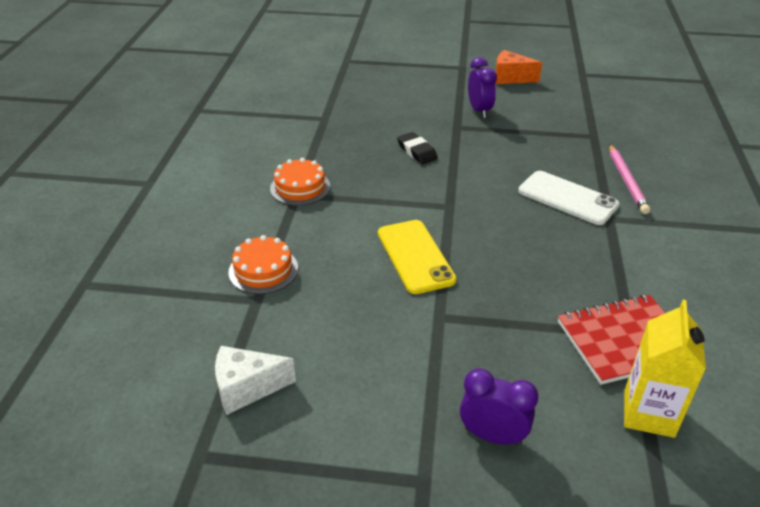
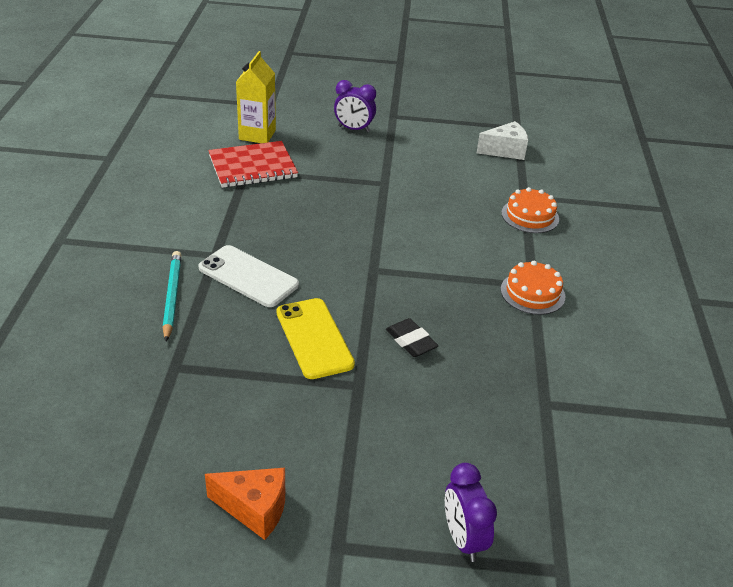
camera: 175 degrees right, 0 degrees up
yellow phone [378,220,457,294] -> yellow phone moved to [277,298,355,379]
purple clock [468,57,497,118] -> purple clock moved to [445,463,497,562]
pink pencil [609,144,650,214] -> turquoise pencil [163,251,182,341]

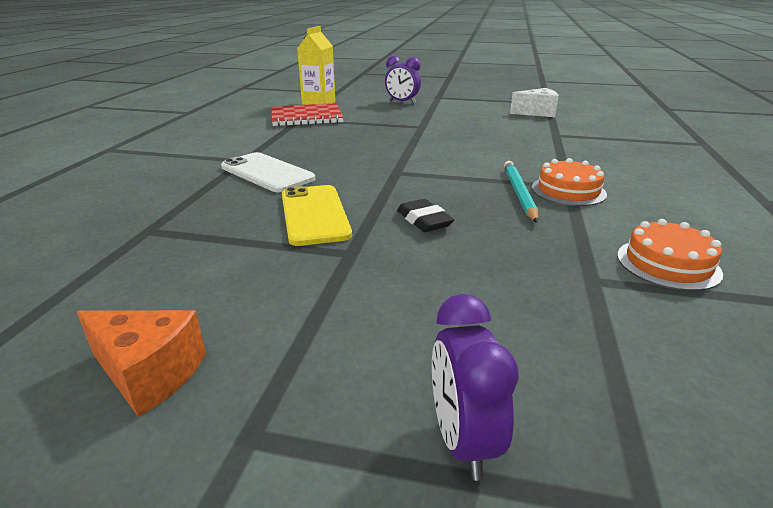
camera: 10 degrees right, 10 degrees down
turquoise pencil [163,251,182,341] -> turquoise pencil moved to [504,161,538,223]
orange cake [501,187,559,233] -> orange cake moved to [617,219,723,291]

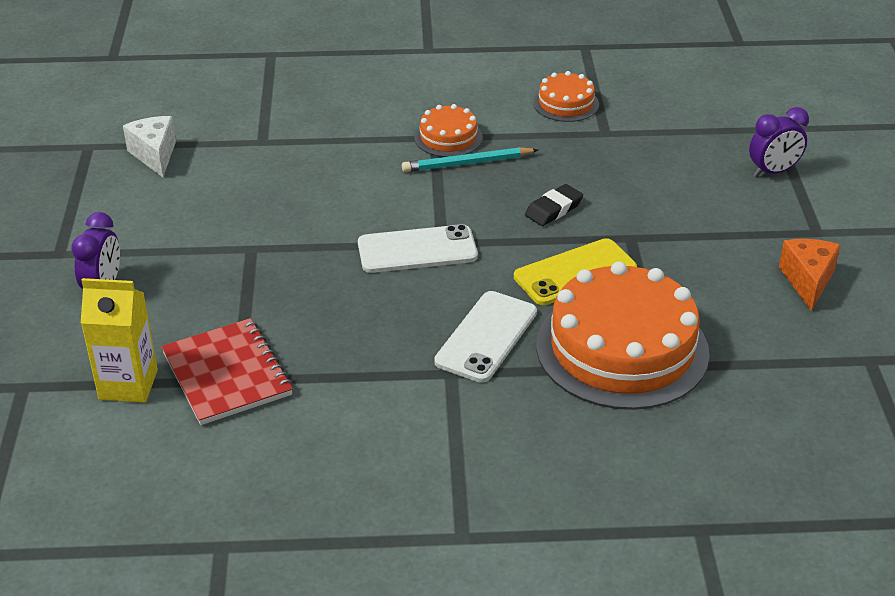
camera: 105 degrees left, 10 degrees up
none -> white phone [358,224,478,273]
none -> orange cake [536,261,710,410]

